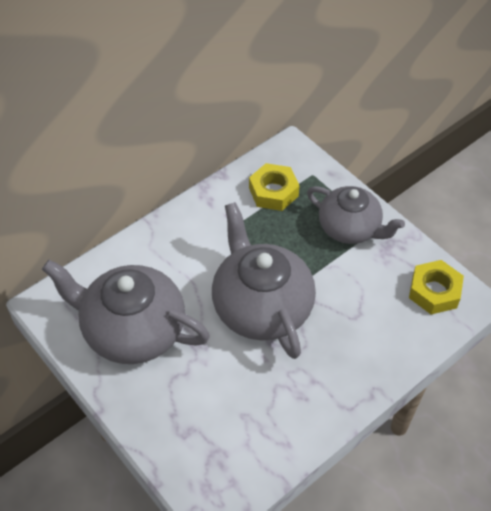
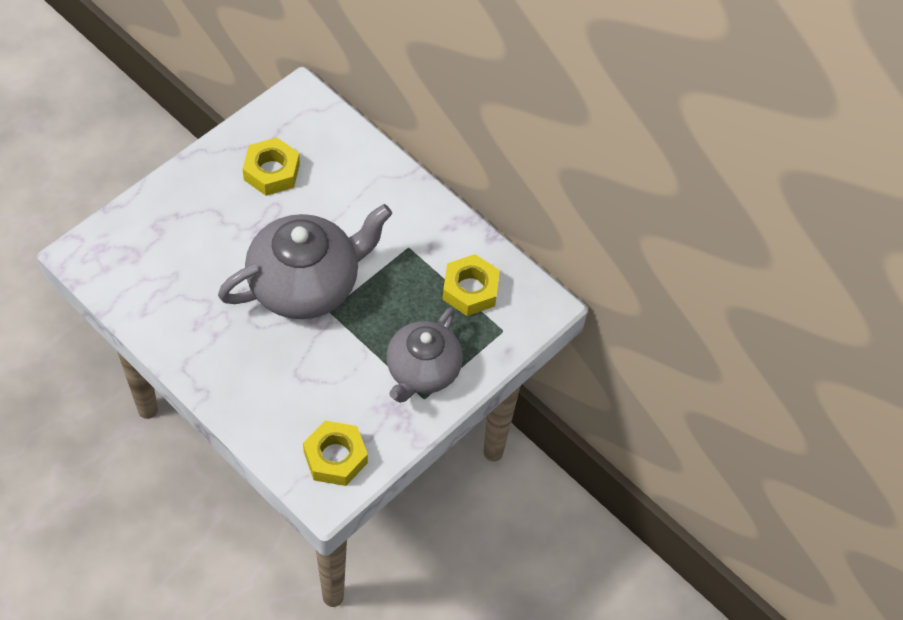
camera: 80 degrees right, 5 degrees up
grey teapot [42,260,210,364] -> yellow nut [243,138,300,196]

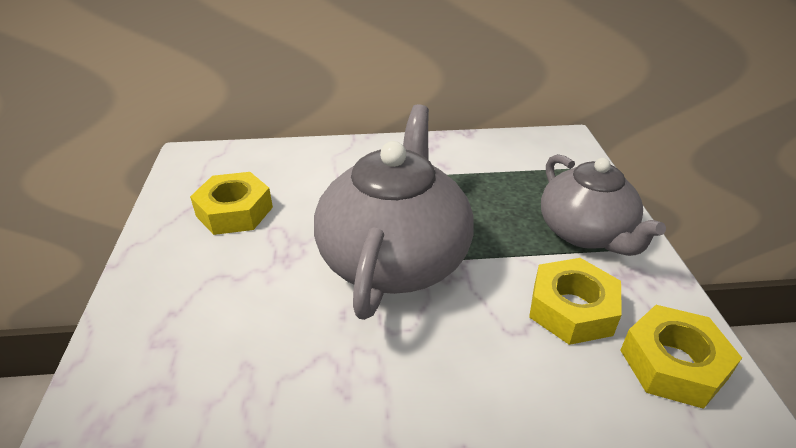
camera: 45 degrees left, 20 degrees down
yellow nut [443,254,500,316] -> yellow nut moved to [529,258,622,345]

